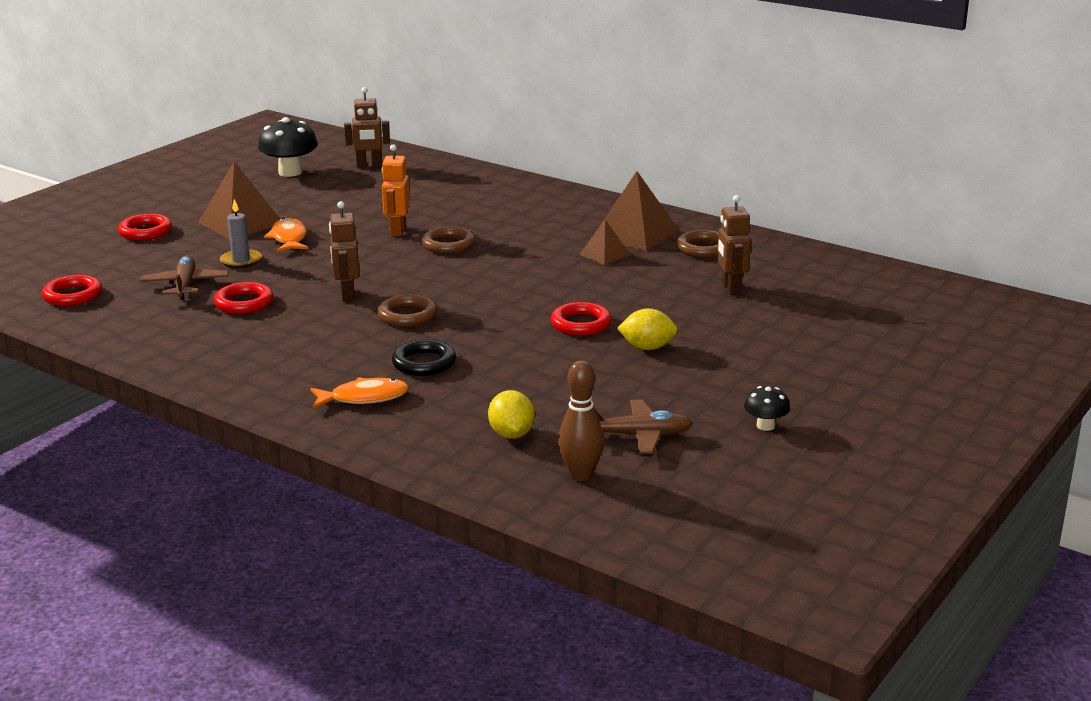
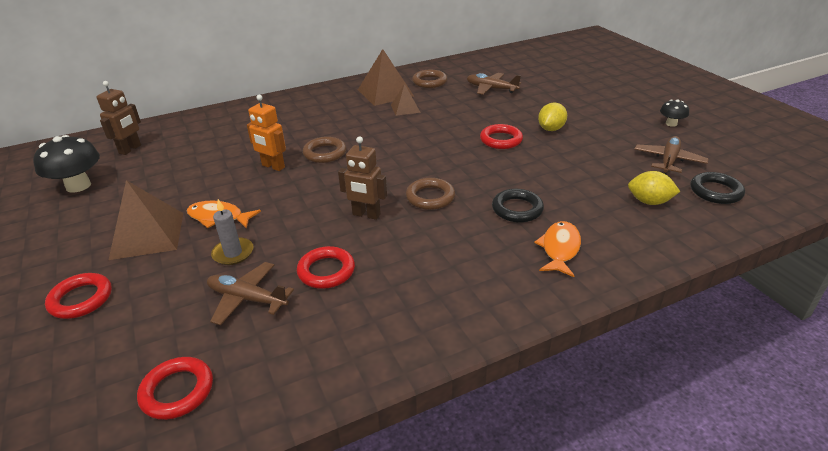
camera: 60 degrees left, 10 degrees up
brown bowling pin [558,360,604,481] -> black ring [690,172,745,204]
brown robot [717,195,751,295] -> brown plane [467,73,521,95]

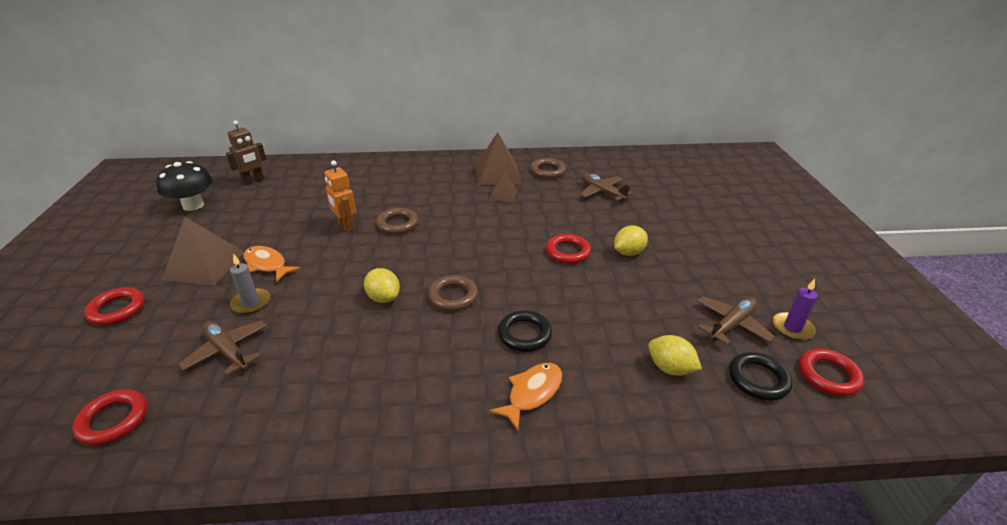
camera: 20 degrees right, 0 degrees up
red ring [297,246,355,289] -> red ring moved to [799,349,864,396]
brown robot [338,136,387,220] -> yellow lemon [364,268,400,303]
black mushroom [660,100,689,127] -> none
none -> purple candle [772,279,818,341]

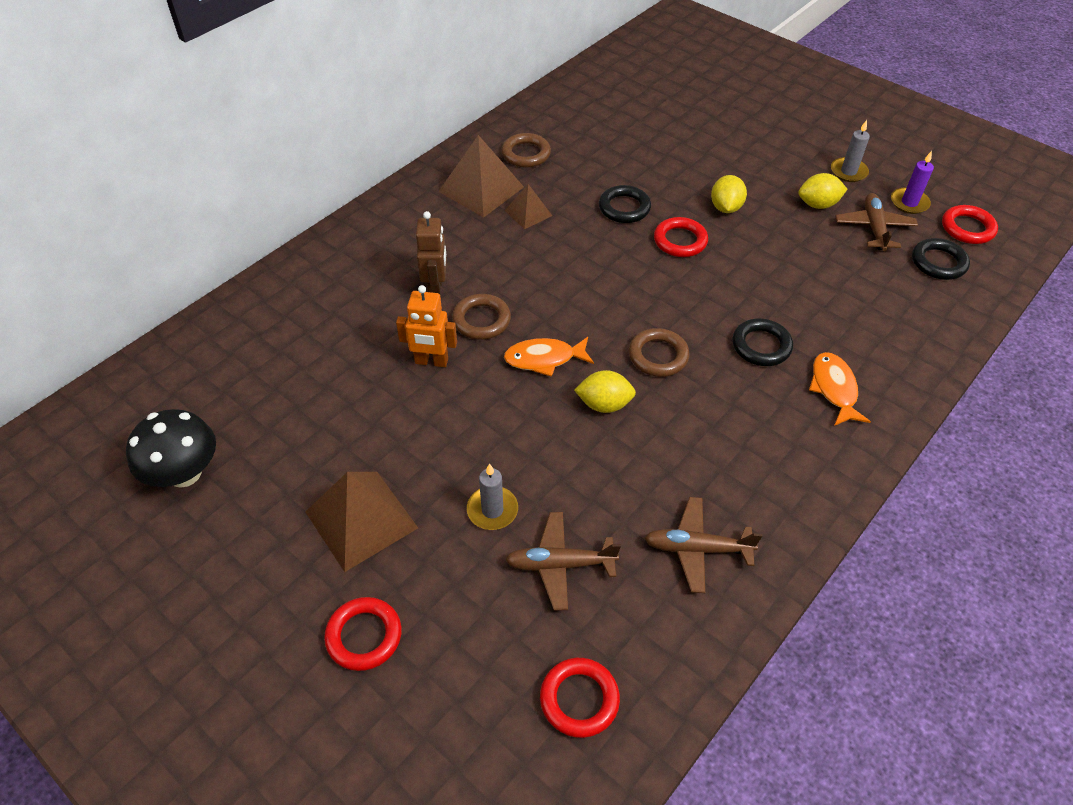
camera: 45 degrees left, 15 degrees up
brown robot [226,120,266,185] -> brown robot moved to [416,211,447,297]
orange fish [244,246,300,282] -> orange fish moved to [504,337,594,377]
brown plane [580,173,633,202] -> brown plane moved to [644,497,762,593]
yellow lemon [648,335,702,376] -> yellow lemon moved to [798,173,848,209]
none -> black ring [599,185,651,223]
none -> grey candle [831,120,870,182]

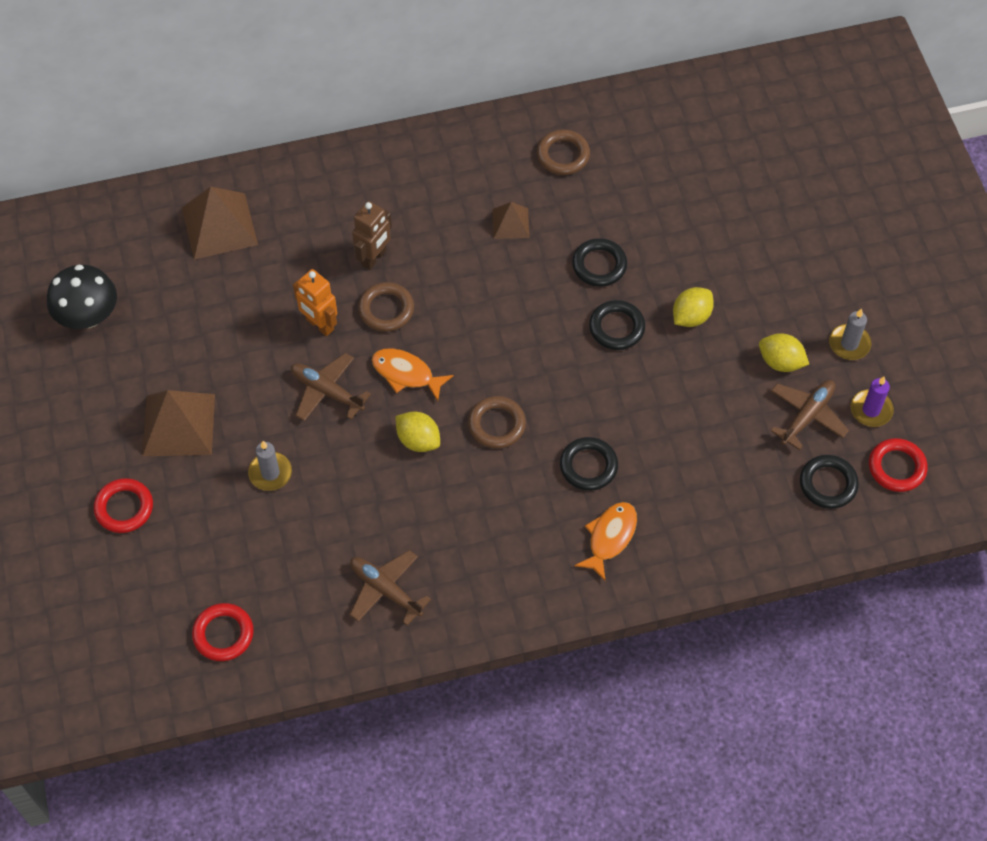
camera: 35 degrees right, 10 degrees up
brown pyramid [438,135,524,218] -> brown pyramid moved to [182,187,258,260]
brown plane [505,512,621,611] -> brown plane moved to [291,353,371,421]
red ring [654,217,708,257] -> black ring [589,300,645,350]

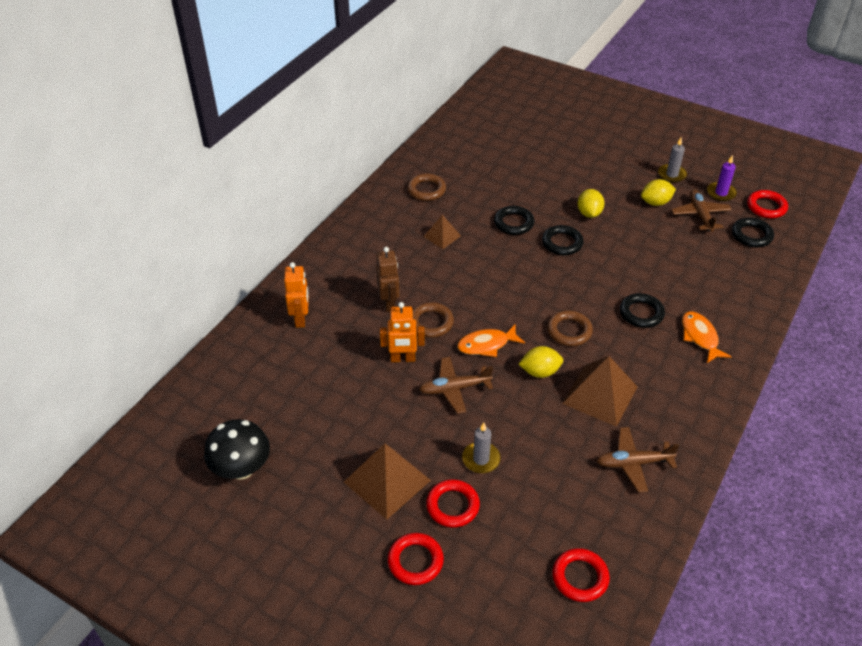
camera: 45 degrees left, 15 degrees down
brown pyramid [182,187,258,260] -> brown pyramid moved to [562,356,638,427]
none -> orange robot [284,262,309,328]
none -> red ring [426,479,480,528]

